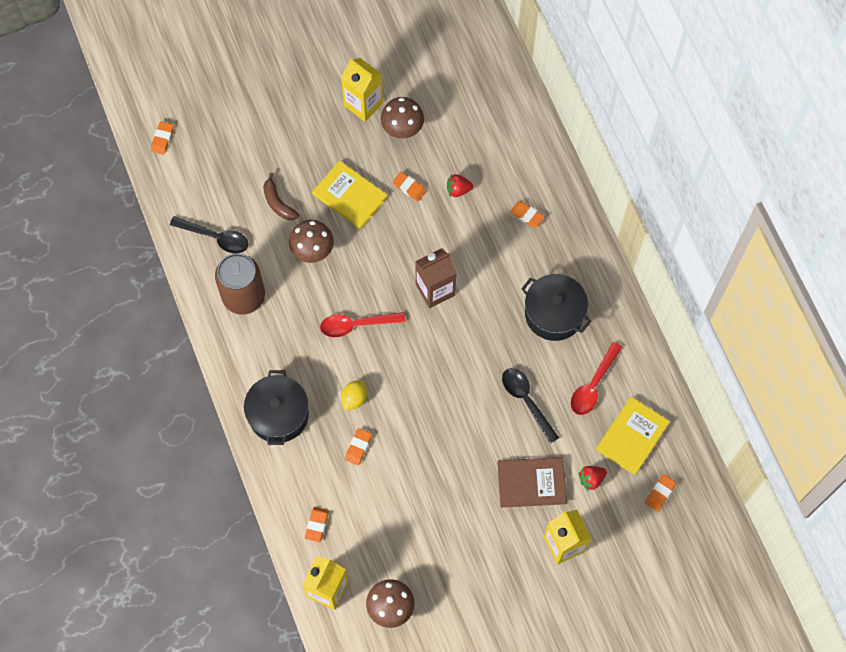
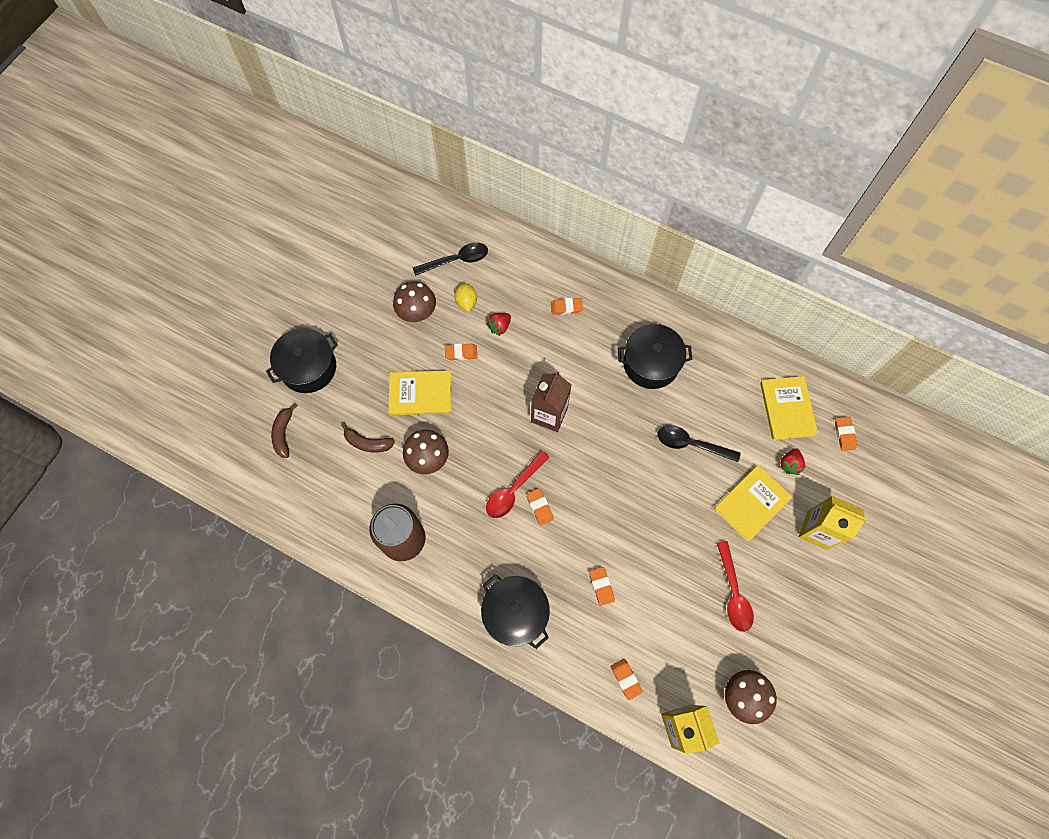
camera: 40 degrees left, 0 degrees up
orange eraser [151,121,174,155] -> orange eraser moved to [526,488,554,525]
black spoon [170,216,248,253] -> black spoon moved to [413,243,488,276]
yellow carton [341,58,383,122] -> none
yellow lemon [341,380,367,411] -> yellow lemon moved to [454,283,477,312]
brown book [497,457,567,508] -> yellow book [714,465,792,542]
red spoon [571,342,622,415] -> red spoon moved to [717,541,754,632]
none -> black pot [266,328,338,393]
none -> brown banana [271,404,297,458]

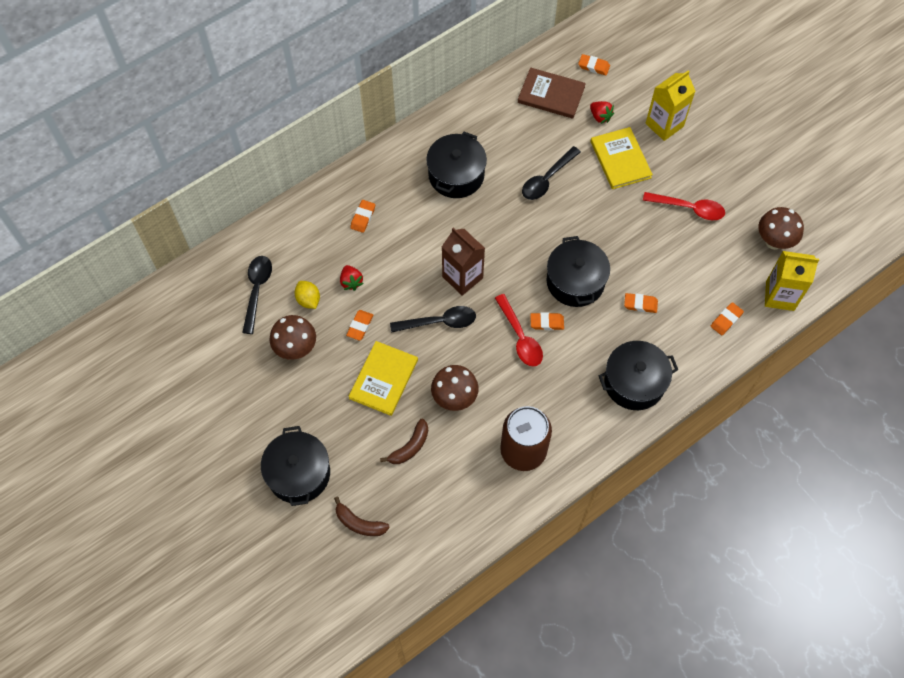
camera: 65 degrees left, 5 degrees down
yellow lemon [454,283,477,312] -> yellow lemon turned 45 degrees clockwise [294,281,320,309]
orange eraser [611,659,643,700] -> orange eraser turned 45 degrees counterclockwise [711,302,744,335]
yellow book [760,376,818,440] -> brown book [518,67,586,119]
none -> black spoon [390,306,476,333]
none -> black pot [546,236,610,307]

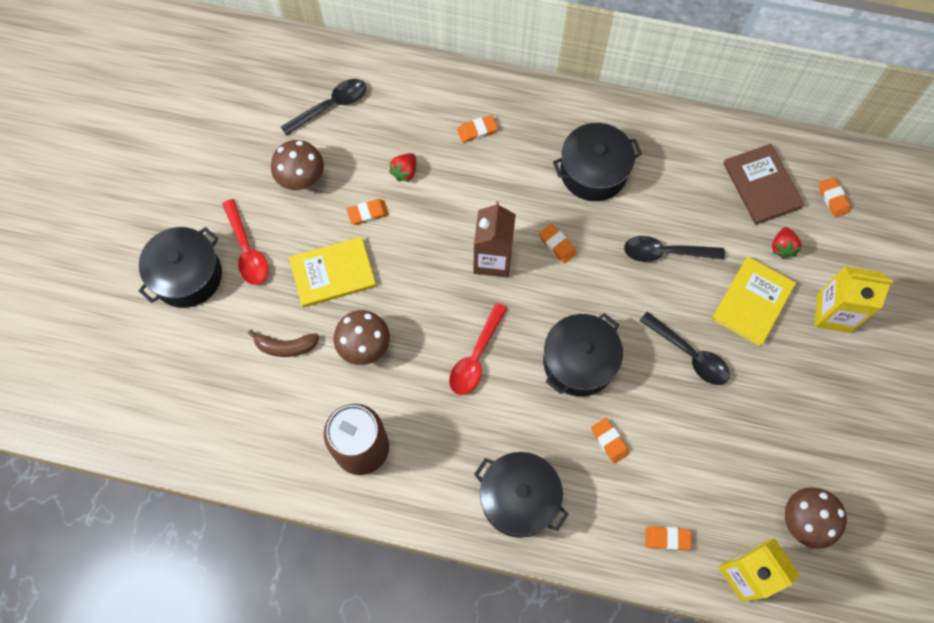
camera: 50 degrees right, 5 degrees up
yellow lemon [294,281,320,309] -> none
brown banana [334,497,390,536] -> none
black spoon [390,306,476,333] -> black spoon moved to [639,312,730,385]
orange eraser [530,312,564,330] -> orange eraser moved to [539,224,577,264]
red spoon [643,192,725,220] -> red spoon moved to [222,199,268,285]

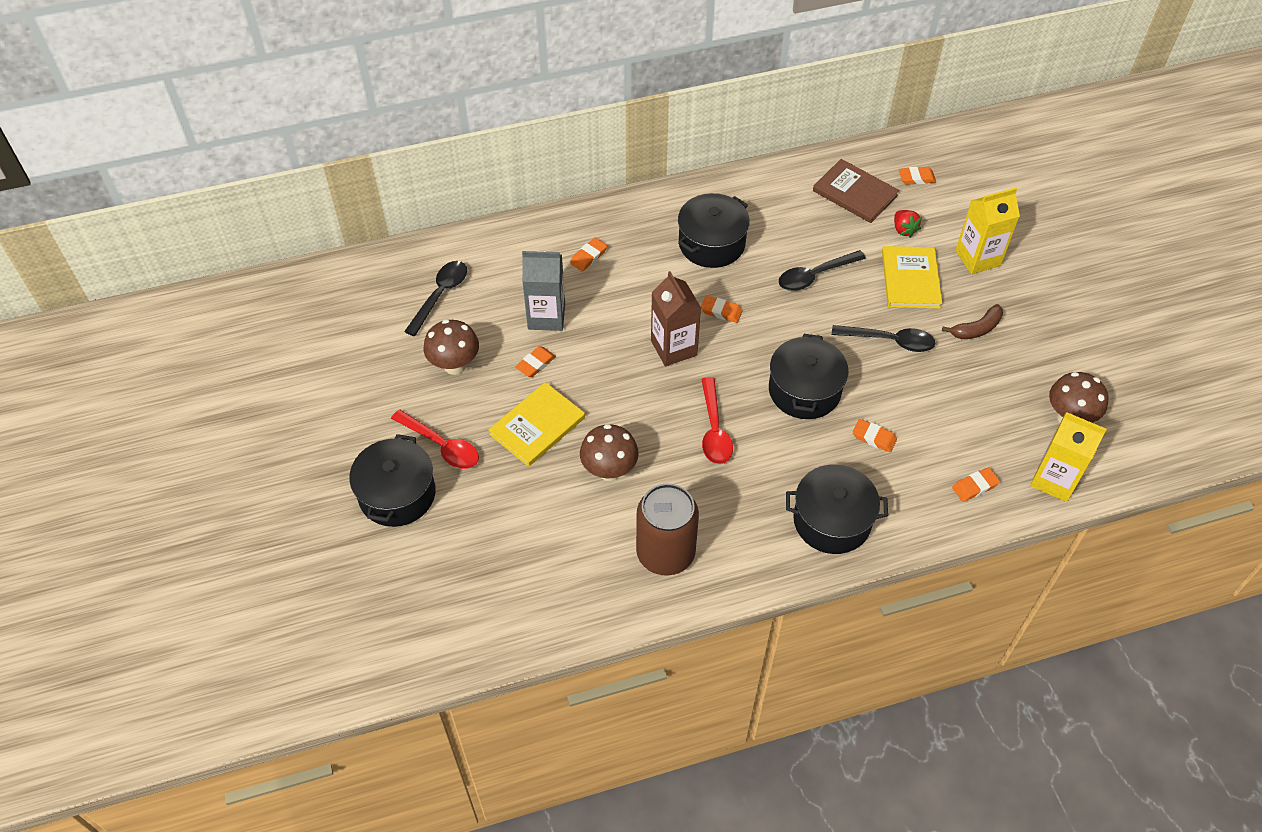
camera: 30 degrees left, 15 degrees down
brown banana [248,329,319,357] -> brown banana moved to [942,304,1003,339]
red strawberry [389,153,416,182] -> grey carton [522,250,565,331]
orange eraser [819,177,850,218] -> orange eraser turned 45 degrees counterclockwise [899,167,936,185]

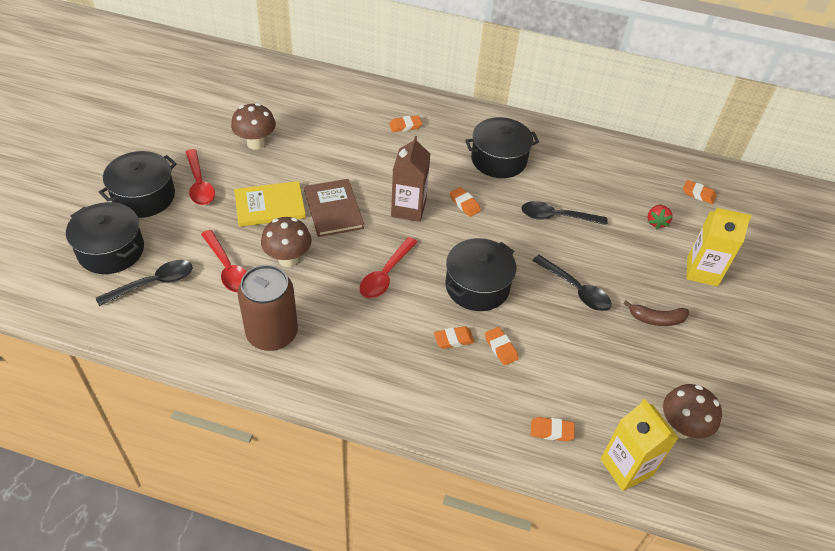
camera: 30 degrees right, 5 degrees down
black spoon [404,261,467,336] -> black spoon moved to [96,260,193,306]
orange eraser [515,346,556,377] -> orange eraser moved to [434,326,475,349]
grey carton [522,250,565,331] -> none
black pot [786,464,888,554] -> black pot moved to [66,202,144,274]
brown book [813,159,899,223] -> brown book moved to [304,179,364,237]
yellow book [882,246,942,309] -> none
none -> red spoon [201,230,247,292]

